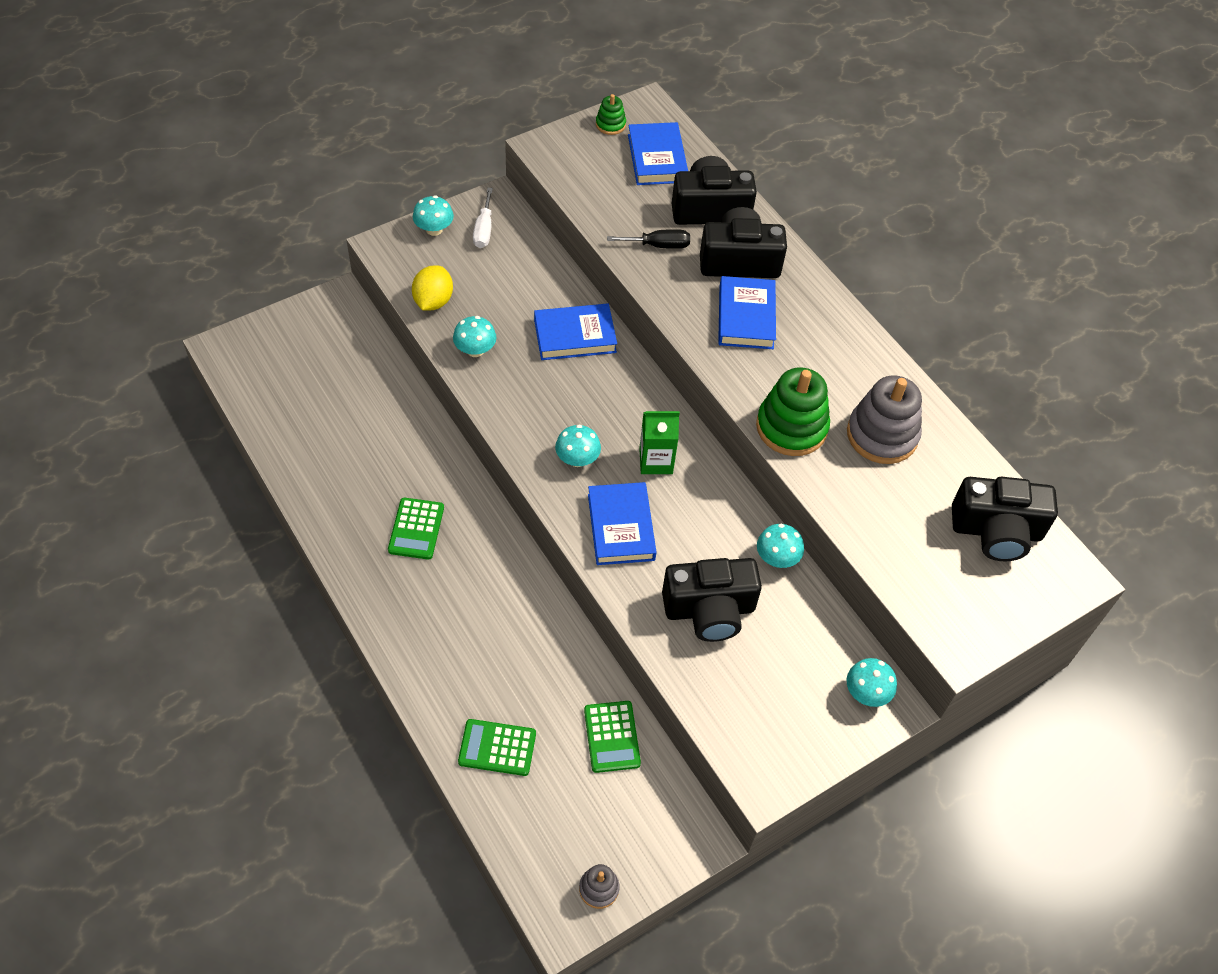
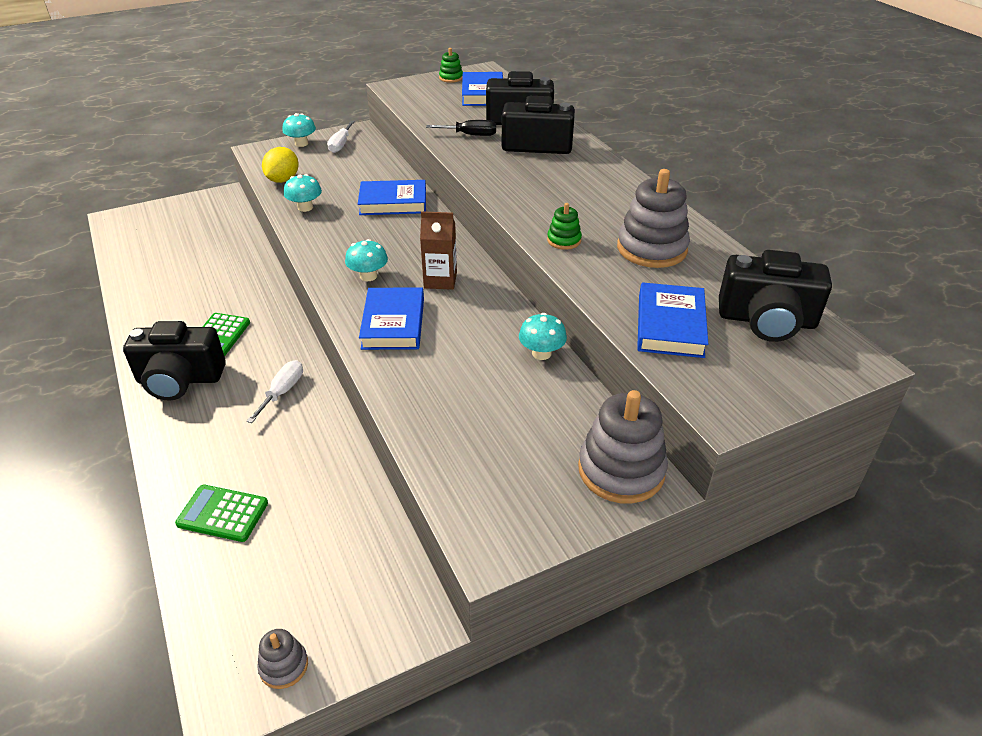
camera: 10 degrees right, 15 degrees down
green calculator [584,701,641,773] -> none
green carton [639,411,680,474] -> brown carton [420,211,457,290]
black camera [662,558,762,642] -> black camera moved to [123,321,226,401]
blue book [718,276,776,349] -> blue book moved to [637,282,708,358]
green stacking toy [756,367,830,456] -> green stacking toy [547,203,582,250], size x0.50
turquoise mushroom [847,658,897,707] -> grey stacking toy [578,390,668,504]
none -> white screwdriver [246,360,303,423]

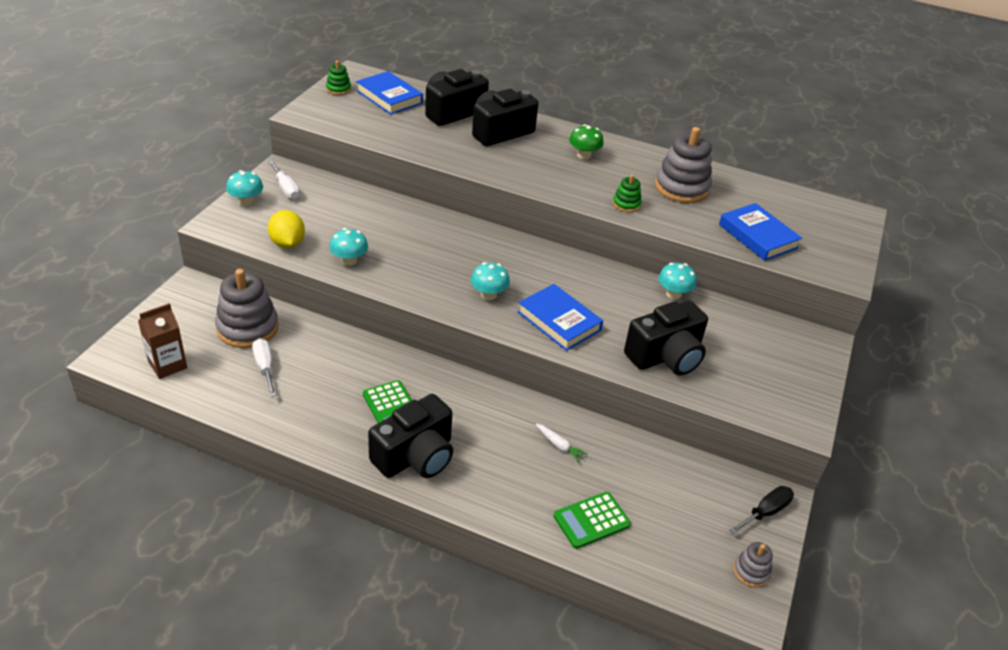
camera: 45 degrees left, 0 degrees up
white screwdriver [246,360,303,423] -> white screwdriver moved to [252,338,276,397]
blue book [358,180,426,215] -> none
brown carton [420,211,457,290] -> brown carton moved to [138,303,187,379]
black screwdriver [426,120,496,136] -> black screwdriver moved to [729,486,794,534]
grey stacking toy [578,390,668,504] -> grey stacking toy moved to [215,269,278,348]
black camera [719,250,832,342] -> black camera moved to [624,301,708,375]
none -> white carrot [535,424,588,463]
none -> green mushroom [569,125,604,159]

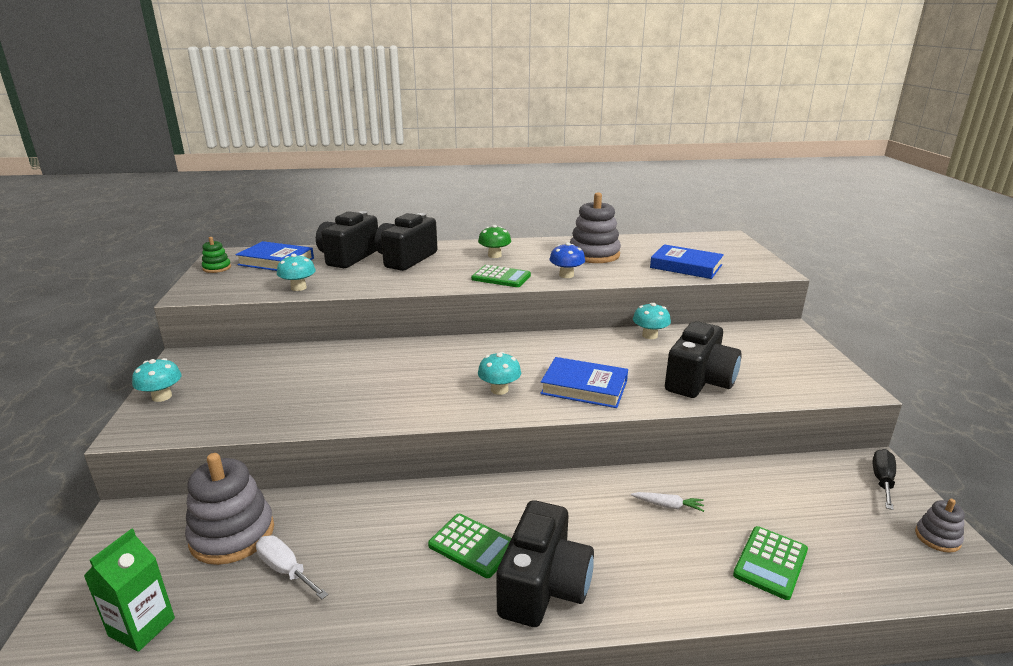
camera: 25 degrees left, 15 degrees down
brown carton [138,303,187,379] -> green carton [84,529,175,652]
yellow lemon [268,210,305,248] -> none
white screwdriver [269,161,300,199] -> none
turquoise mushroom [329,228,368,266] -> turquoise mushroom moved to [277,254,316,291]
green stacking toy [613,174,642,212] -> blue mushroom [549,242,585,278]
none -> green calculator [471,265,531,287]

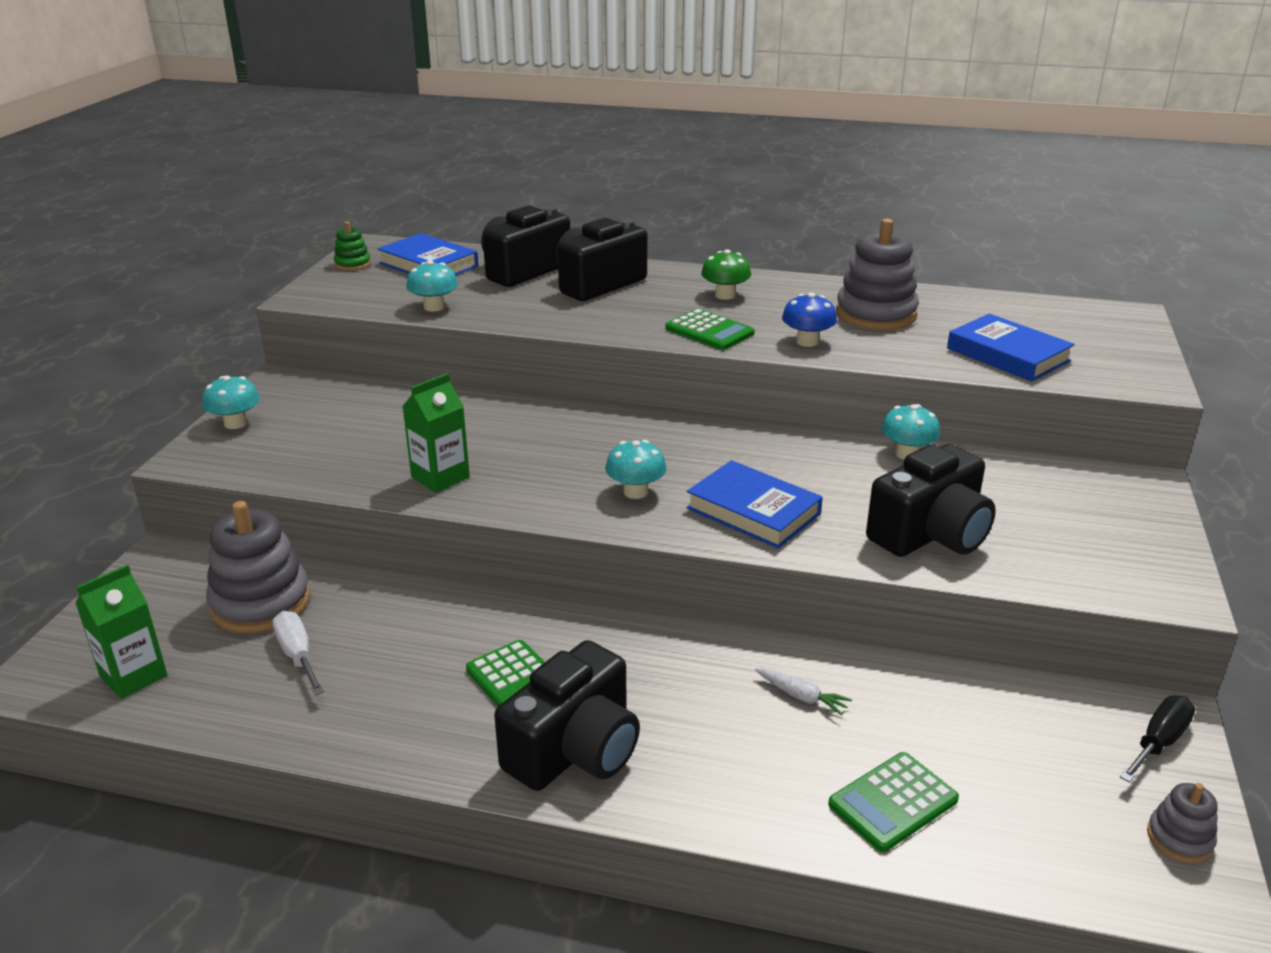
camera: 20 degrees right, 5 degrees up
none -> green carton [402,373,470,493]

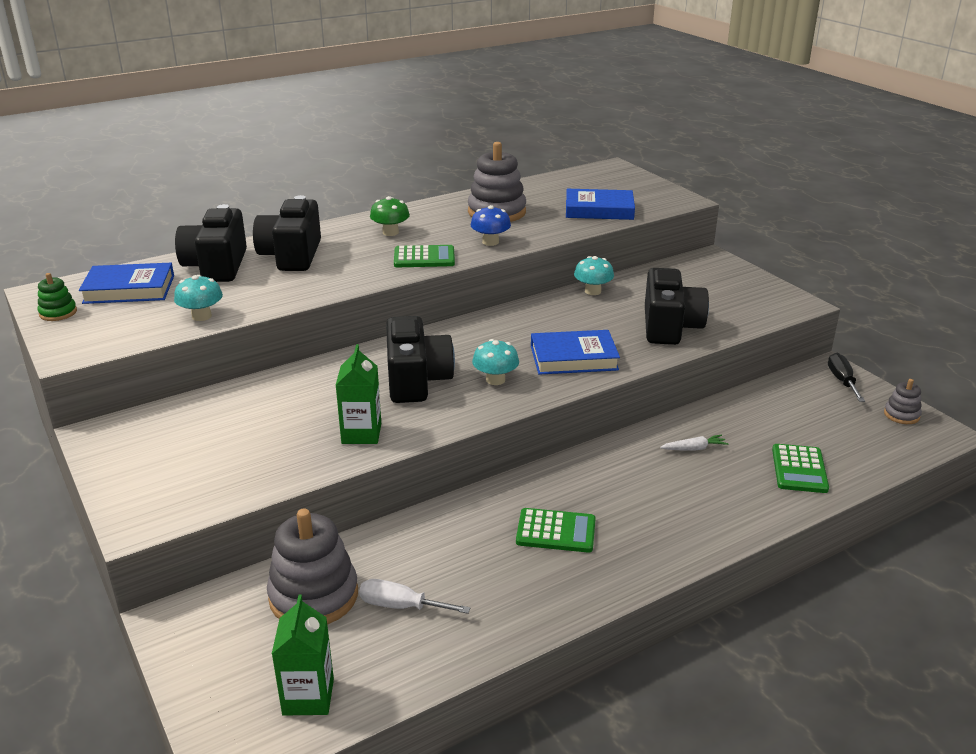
camera: 45 degrees left, 0 degrees up
turquoise mushroom [202,375,260,429] -> none
black camera [494,640,640,791] -> black camera moved to [386,316,455,403]

